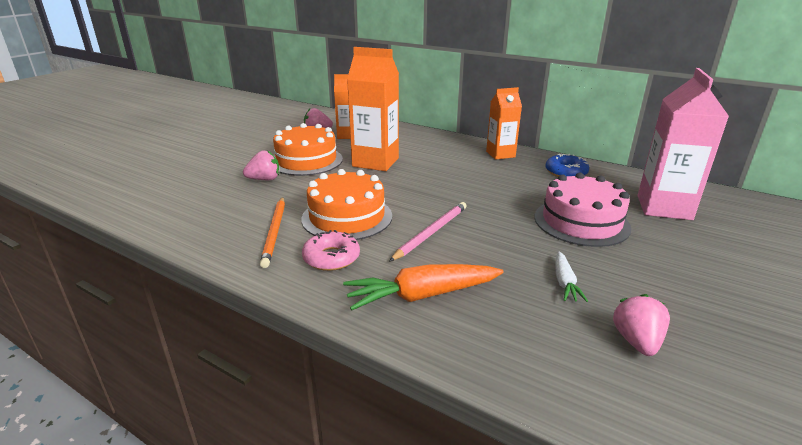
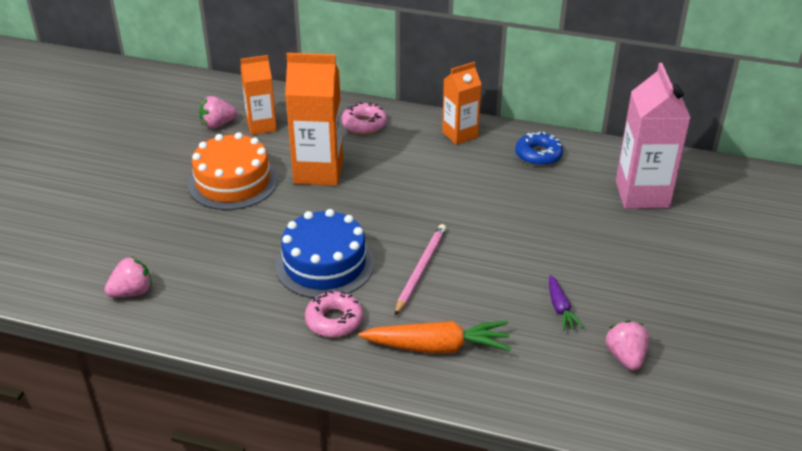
camera: 15 degrees left, 10 degrees up
pink strawberry [243,150,279,180] -> pink strawberry moved to [104,256,152,297]
orange pencil [260,197,285,268] -> none
orange cake [301,169,392,240] -> blue cake [275,209,374,298]
orange carrot [343,264,504,310] -> orange carrot turned 150 degrees counterclockwise [359,321,511,353]
pink cake [535,173,631,247] -> none
white carrot [555,251,588,302] -> purple carrot [549,275,583,331]
none -> pink donut [341,102,387,135]

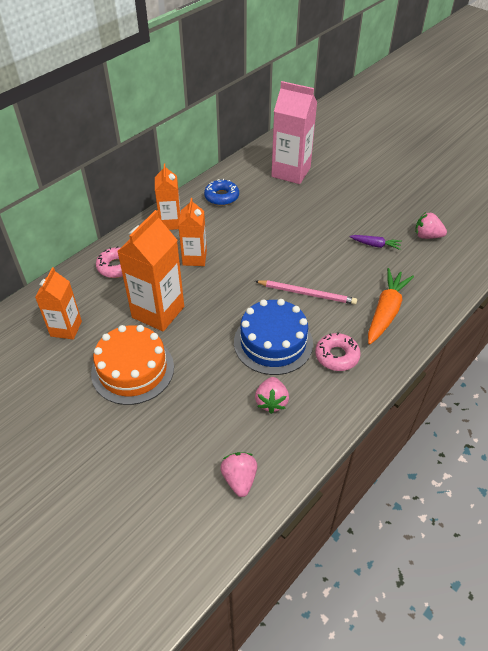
camera: 65 degrees left, 10 degrees up
pink strawberry [199,96,237,128] -> pink strawberry moved to [255,377,289,414]
pink pencil [395,224,446,315] -> pink pencil turned 150 degrees clockwise [255,280,357,305]
none -> orange carton [178,198,207,266]

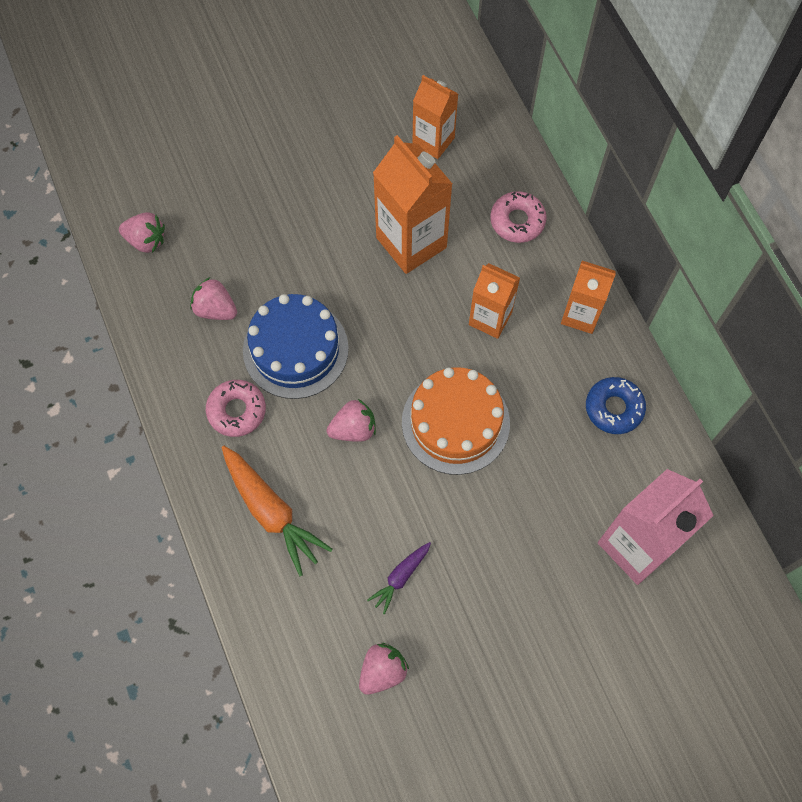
camera: 115 degrees right, 20 degrees up
orange cake [91,325,174,405] -> orange cake moved to [402,367,510,475]
pink pencil [255,280,357,305] -> pink strawberry [326,399,376,442]

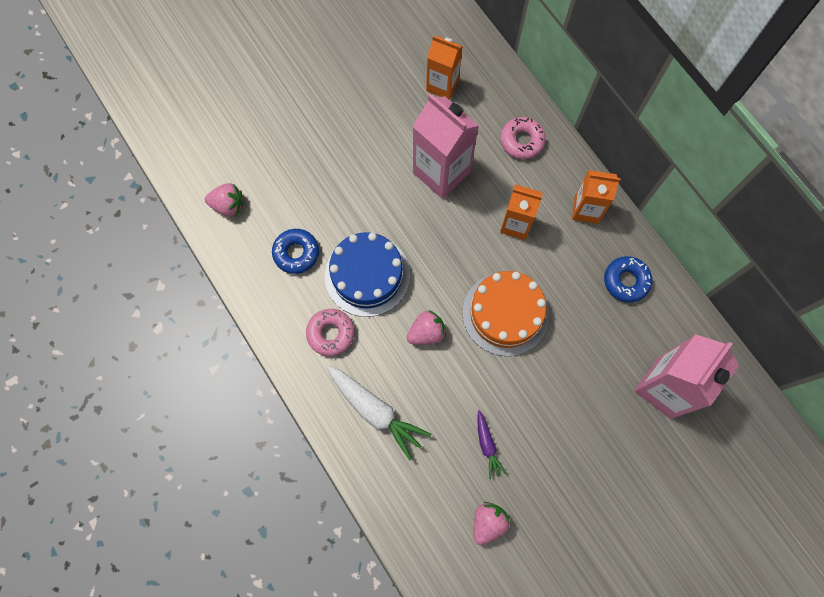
camera: 10 degrees left, 5 degrees up
pink strawberry [190,277,237,320] -> blue donut [272,229,319,274]
orange carrot [222,446,333,576] -> white carrot [326,365,431,460]
purple carrot [367,542,431,615] -> purple carrot turned 45 degrees counterclockwise [477,410,507,479]
orange carton [373,135,453,274] -> pink carton [412,94,479,199]

